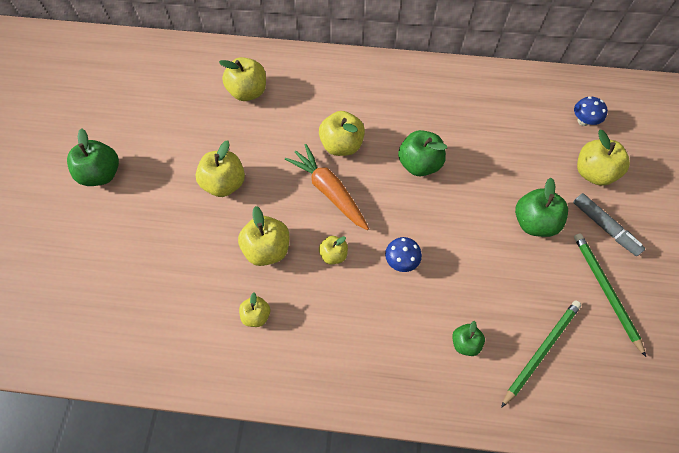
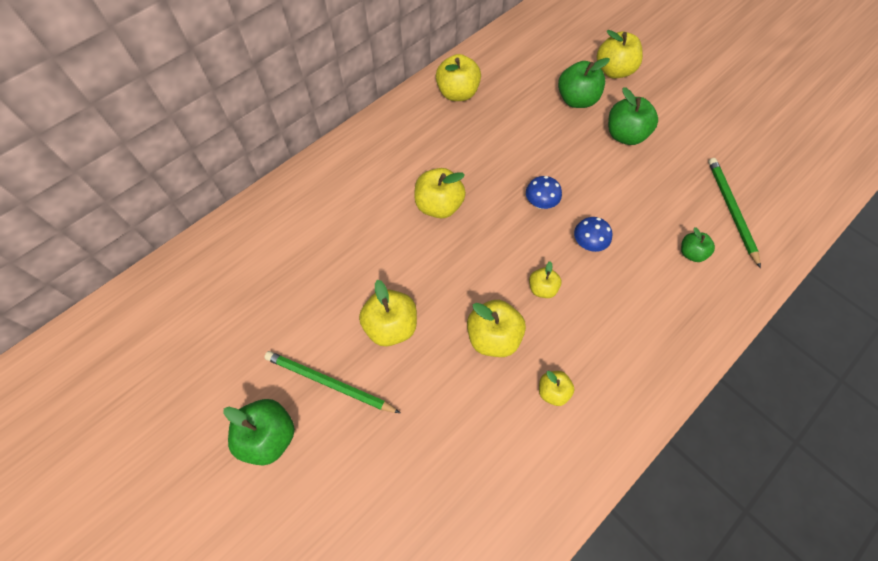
camera: 50 degrees left, 0 degrees up
yellow apple [219,57,266,101] -> yellow apple moved to [436,54,481,101]
orange carrot [285,144,369,230] -> none
green apple [398,130,447,176] -> green apple moved to [558,58,610,108]
grey marker [573,193,645,256] -> none
blue mushroom [574,97,608,126] -> blue mushroom moved to [526,176,562,209]
green pencil [574,233,646,357] -> green pencil moved to [264,351,400,413]

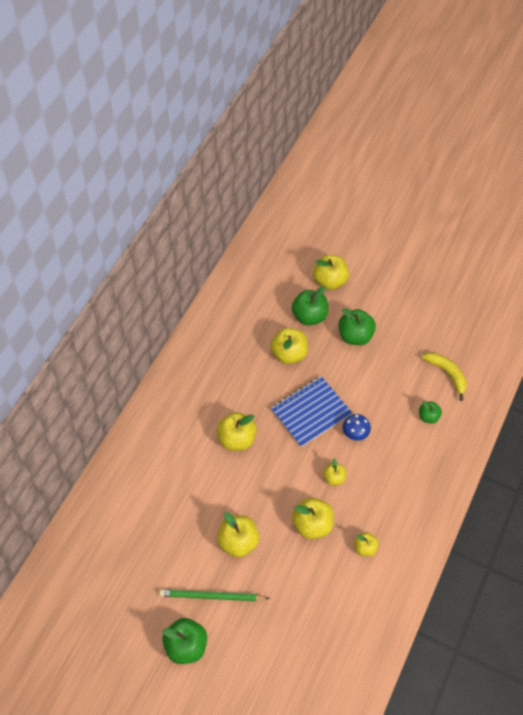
camera: 20 degrees left, 5 degrees down
yellow apple [436,54,481,101] -> yellow apple moved to [270,328,308,364]
blue mushroom [526,176,562,209] -> blue notebook [271,376,352,447]
green pencil [708,158,761,268] -> yellow banana [422,352,467,401]

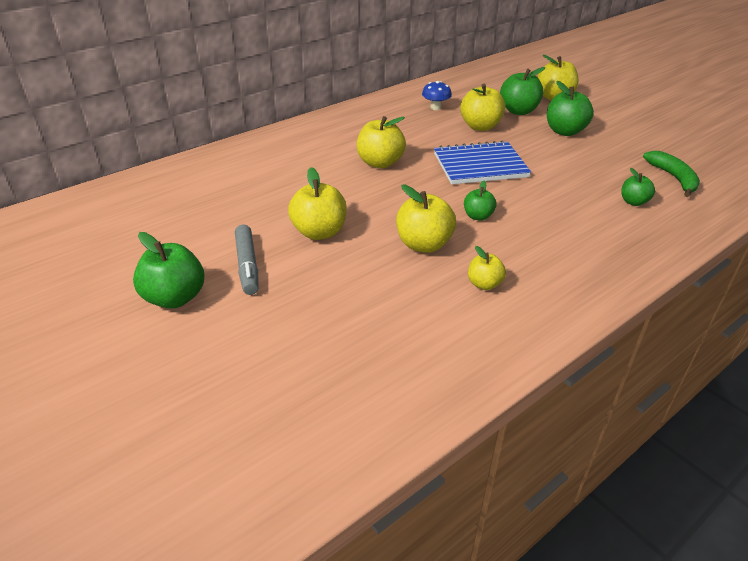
camera: 25 degrees right, 20 degrees down
green pencil [159,589,270,601] -> grey marker [235,225,259,295]
yellow apple [323,459,346,486] -> green apple [464,181,496,221]
blue mushroom [343,414,371,440] -> blue mushroom moved to [422,81,452,110]
yellow banana [422,352,467,401] -> green banana [643,151,700,197]

